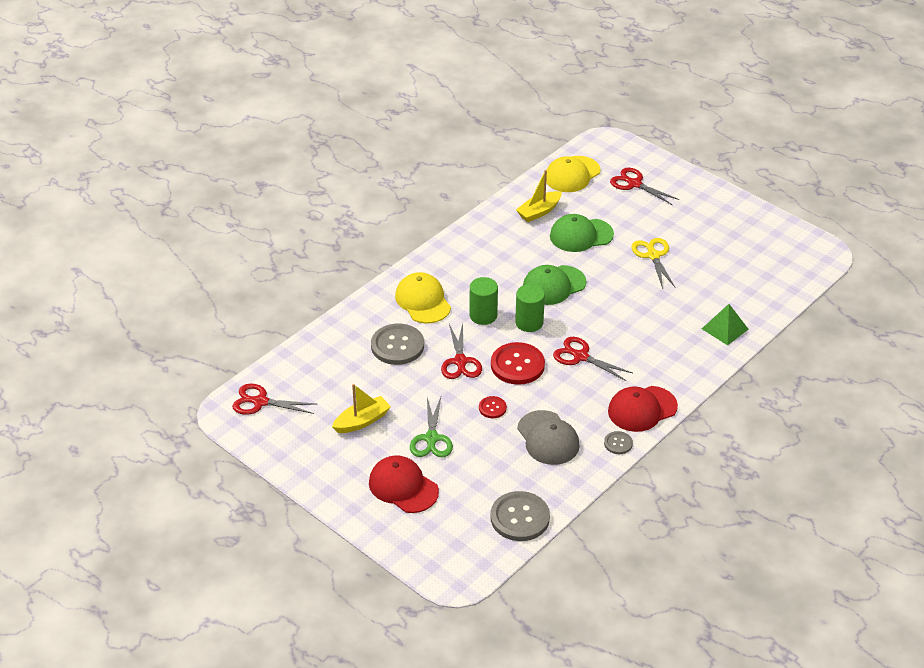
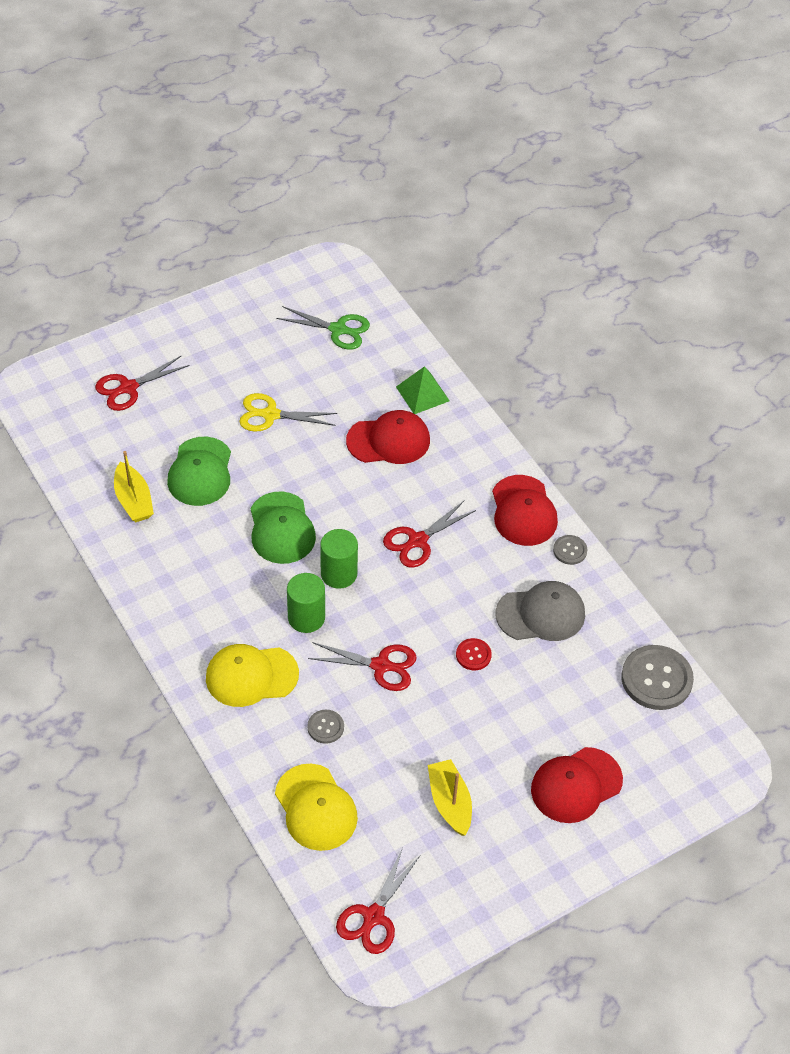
camera: 75 degrees left, 10 degrees up
grey button [371,324,424,365] -> grey button [307,710,344,744], size x0.50
green scissors [410,397,453,457] -> green scissors moved to [276,306,370,350]
red button [491,342,545,385] -> none
yellow cap [546,156,601,192] -> yellow cap moved to [275,764,358,851]
none -> red cap [346,410,430,464]

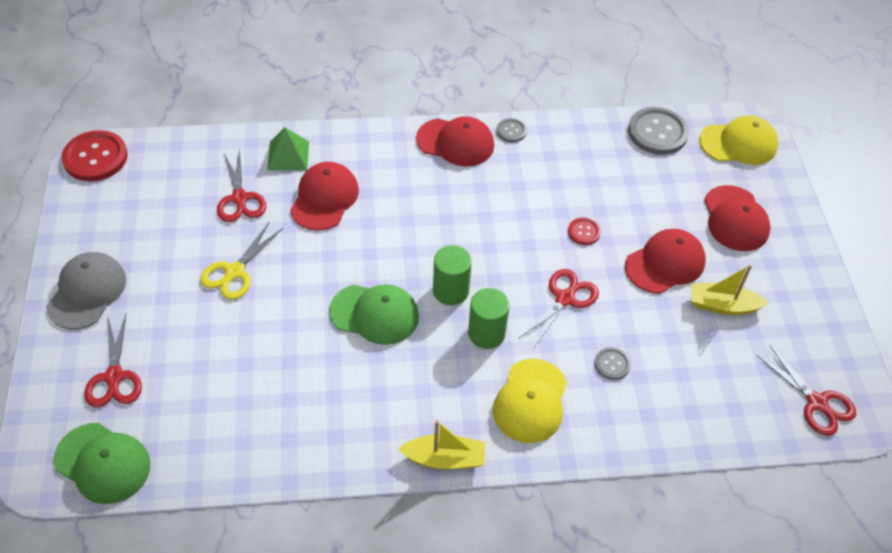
camera: 65 degrees left, 0 degrees up
yellow boat [114,451,154,522] -> yellow boat moved to [398,420,485,469]
green cap [167,437,231,506] -> green cap moved to [54,423,151,504]
yellow cap [275,764,358,851] -> yellow cap moved to [699,115,778,165]
green scissors [276,306,370,350] -> none
red scissors [383,500,476,568] -> red scissors moved to [217,148,266,222]
grey cap [495,581,585,641] -> grey cap moved to [46,252,126,330]
none -> red button [61,130,128,181]
none -> red cap [625,229,706,294]

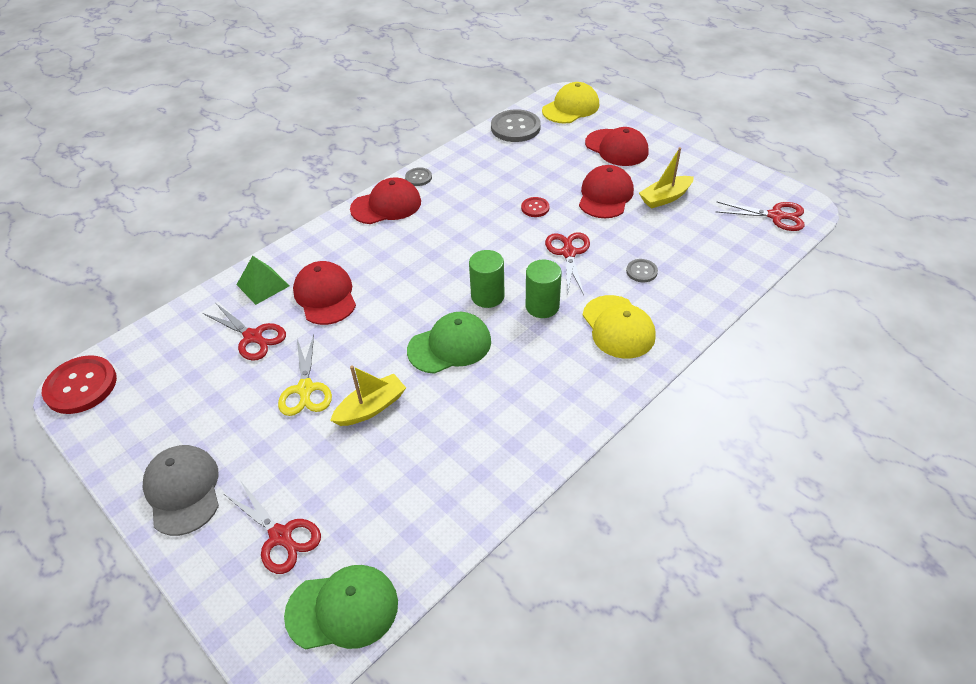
camera: 35 degrees left, 5 degrees down
yellow boat [398,420,485,469] -> yellow boat moved to [330,365,406,426]

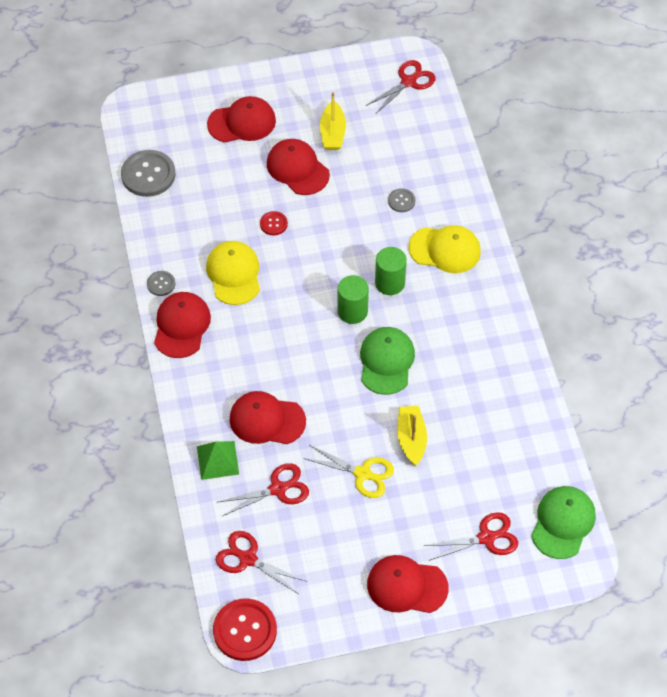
camera: 60 degrees left, 10 degrees up
grey cap [143,445,219,536] -> red cap [367,555,449,613]
yellow cap [542,82,599,123] -> yellow cap moved to [206,241,260,305]
red scissors [545,232,590,295] -> red scissors moved to [216,531,307,593]

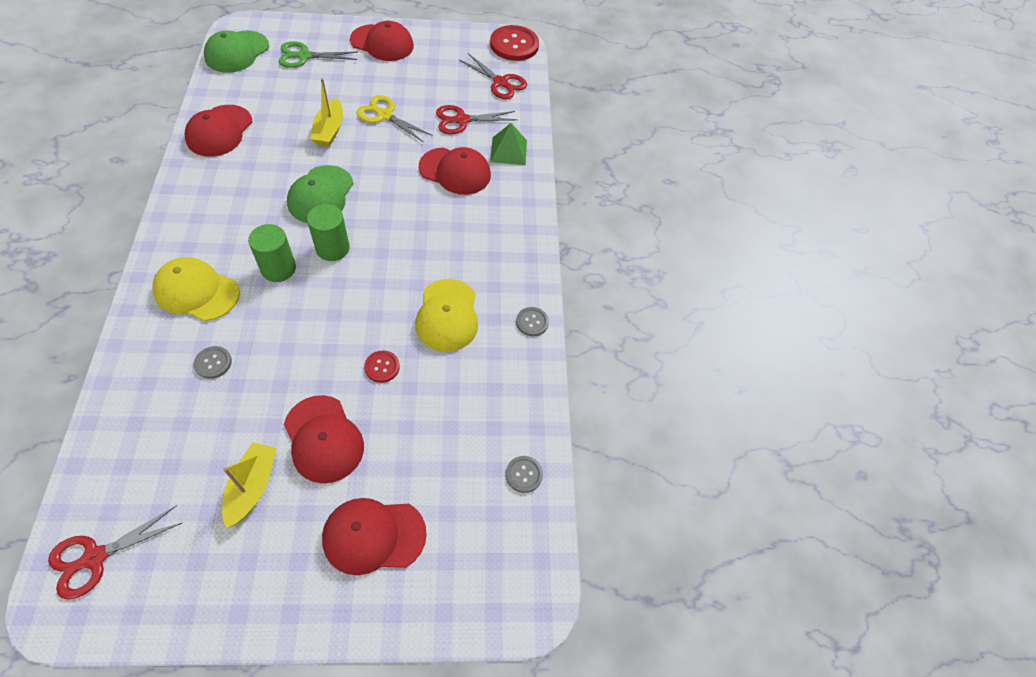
camera: 175 degrees left, 0 degrees up
grey button [121,150,175,197] -> grey button [506,456,543,493], size x0.50
red cap [154,292,211,358] -> red cap moved to [185,105,252,157]
red scissors [424,512,518,561] -> green scissors [279,41,357,68]

